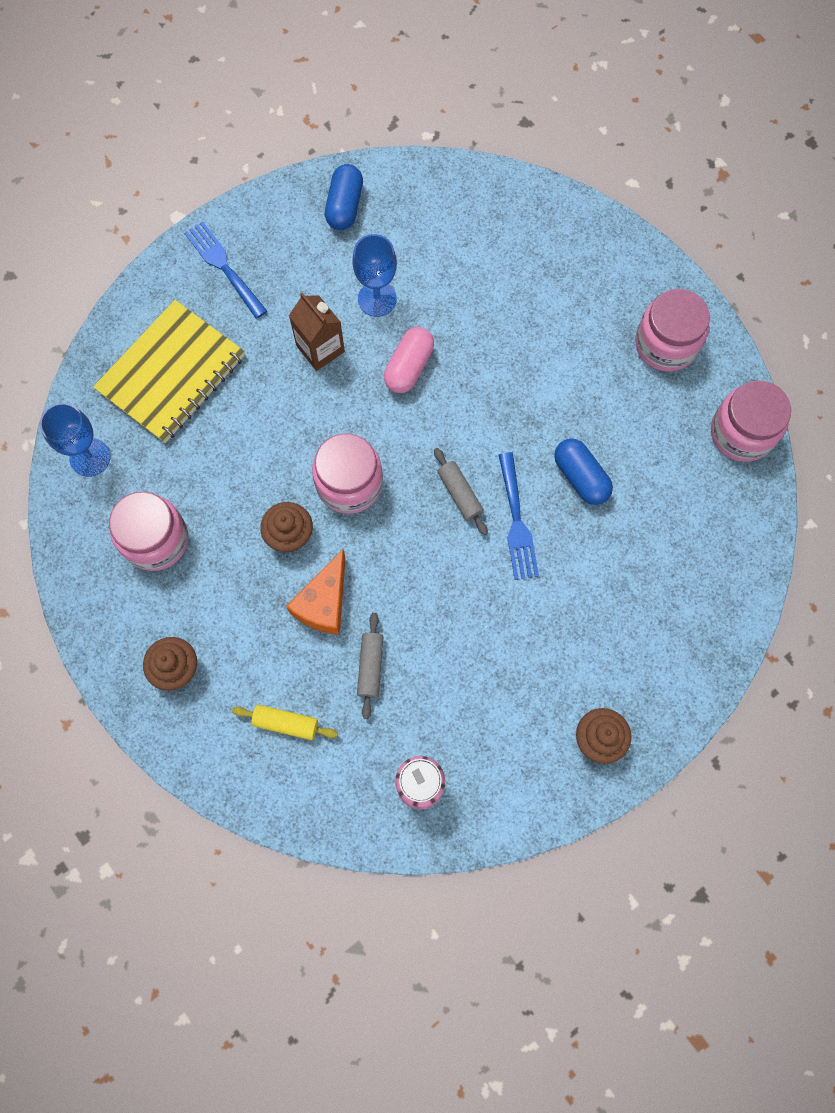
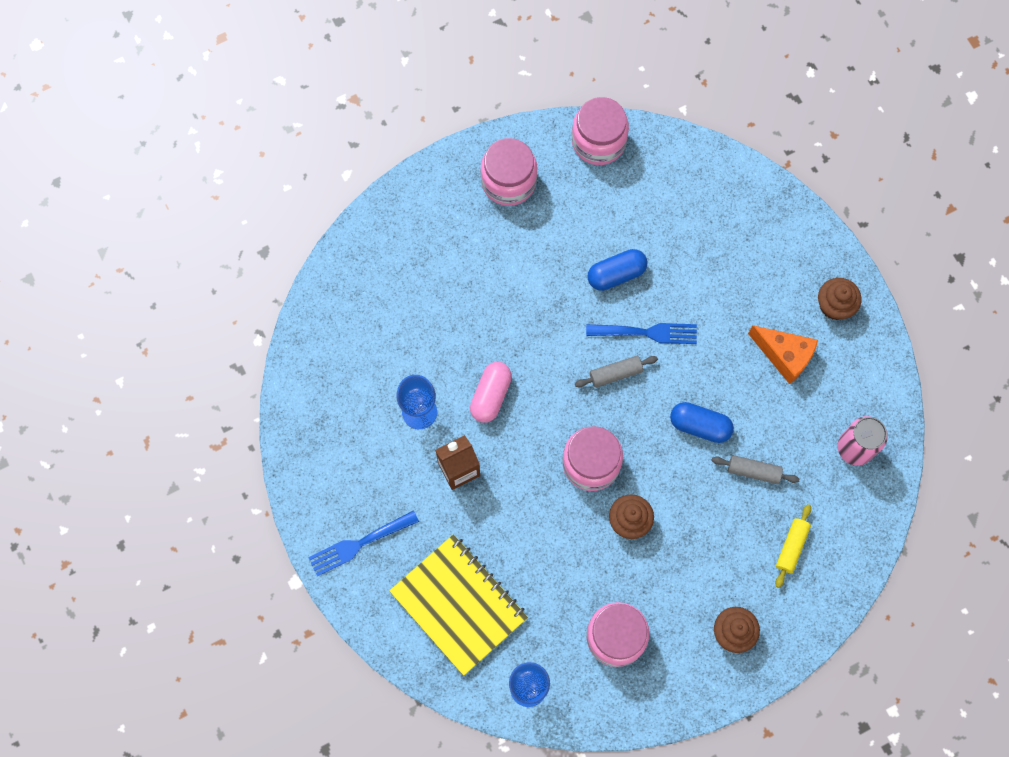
camera: 80 degrees left, 0 degrees up
orange cheese [286,549,346,635] -> orange cheese moved to [748,325,818,384]
blue capsule [325,164,363,230] -> blue capsule moved to [670,402,734,443]
pink capsule [384,327,434,393] -> pink capsule turned 75 degrees clockwise [470,362,512,423]

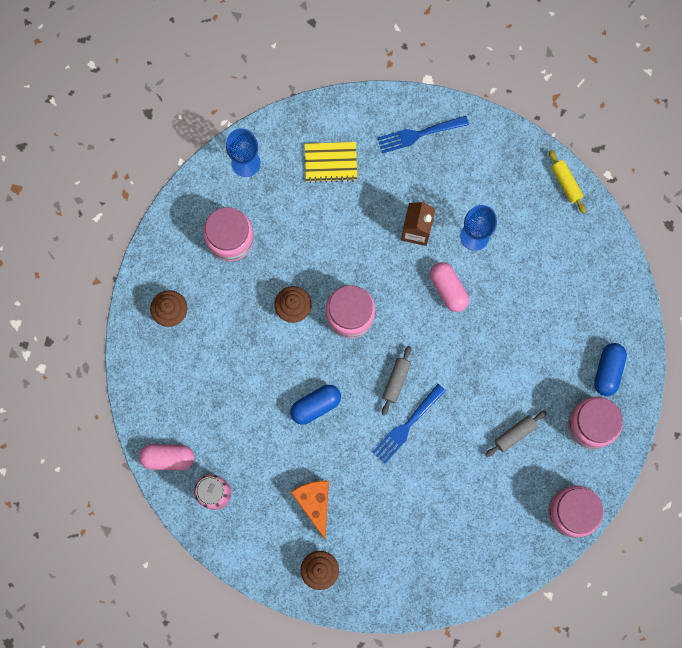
camera: 130 degrees right, 5 degrees up
blue fork [308,510,419,576] -> blue fork turned 120 degrees counterclockwise [377,116,469,153]
yellow notebook [389,534,528,676] -> yellow notebook [305,142,357,183], size x0.58
blue capsule [588,249,647,291] -> blue capsule moved to [594,343,627,396]
grey rolling pin [711,455,799,484] -> grey rolling pin moved to [485,411,547,457]
orange cheese [748,325,818,384] -> orange cheese turned 90 degrees clockwise [291,481,329,539]
yellow rolling pin [775,504,811,588] -> yellow rolling pin moved to [549,150,586,214]
none -> pink capsule [139,444,194,470]

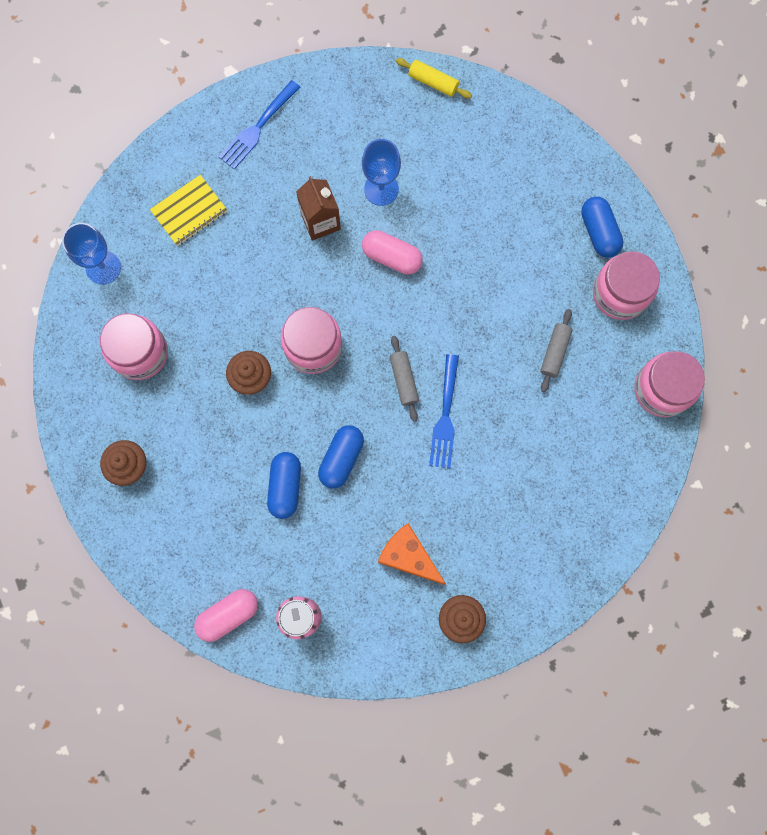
camera: 35 degrees left, 0 degrees up
none -> blue capsule [267,452,301,519]

